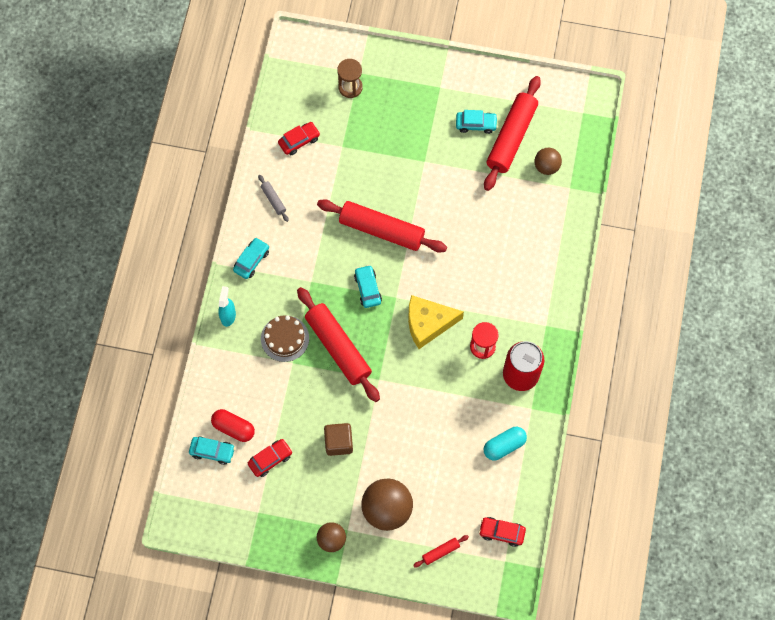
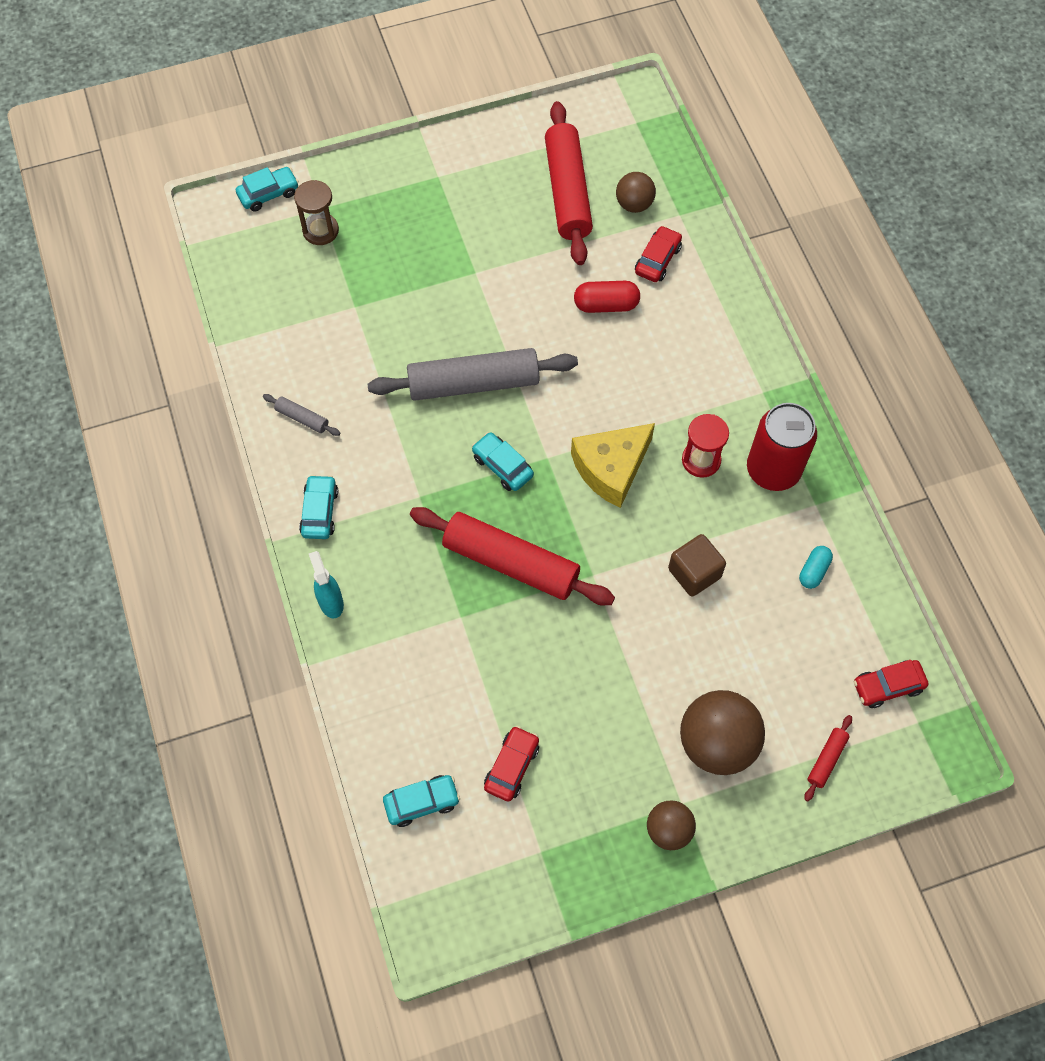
camera: 30 degrees left, 5 degrees down
red capsule [211,409,255,442] -> red capsule moved to [574,281,640,313]
brown cake [261,315,309,362] -> none
red car [278,122,320,155] -> red car moved to [635,226,682,282]
red rolling pin [317,199,447,253] -> grey rolling pin [368,348,578,401]
brown cube [324,423,353,456] -> brown cube moved to [668,534,726,596]
turquoise car [456,110,498,134] -> turquoise car moved to [236,167,299,212]
turquoise capsule [484,427,527,460] -> turquoise capsule [799,546,833,589], size x0.66

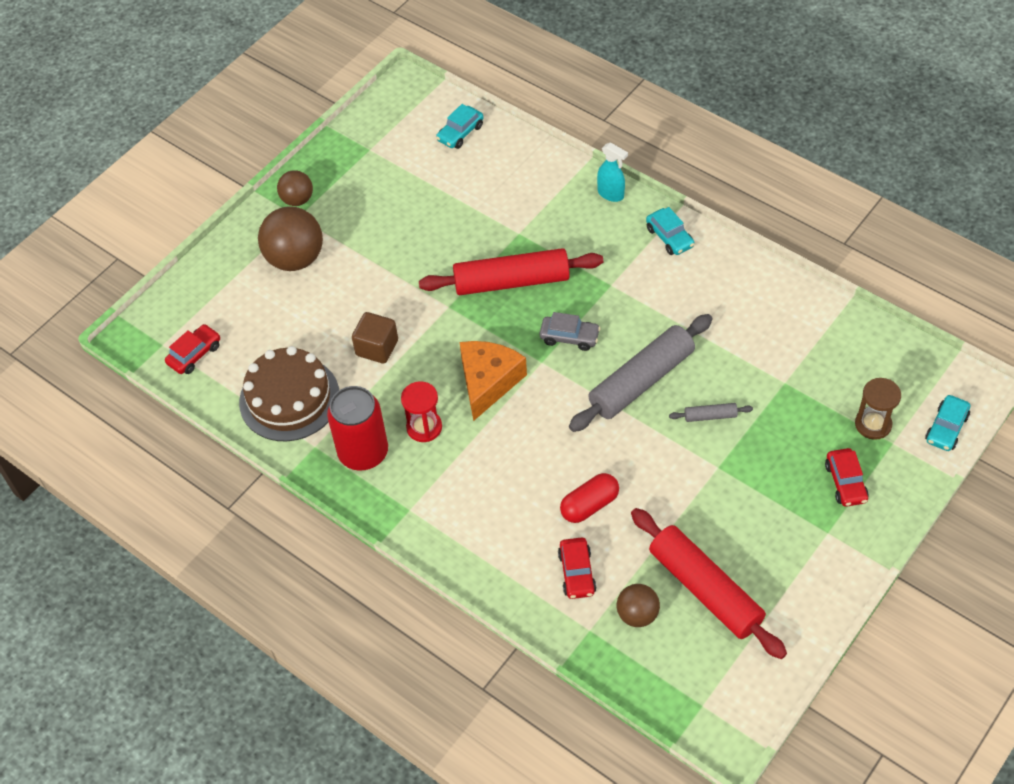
camera: 150 degrees right, 10 degrees down
grey rolling pin [263,394,340,436] -> grey rolling pin moved to [669,403,753,422]
turquoise car [472,432,534,491] -> grey car [540,312,600,351]
red car [484,726,539,801] -> red car moved to [825,448,869,507]
yellow cheese [571,423,655,508] -> orange cheese [460,341,527,421]
turquoise capsule [799,546,833,589] -> brown cake [239,346,339,441]
red rolling pin [804,715,852,802] -> none

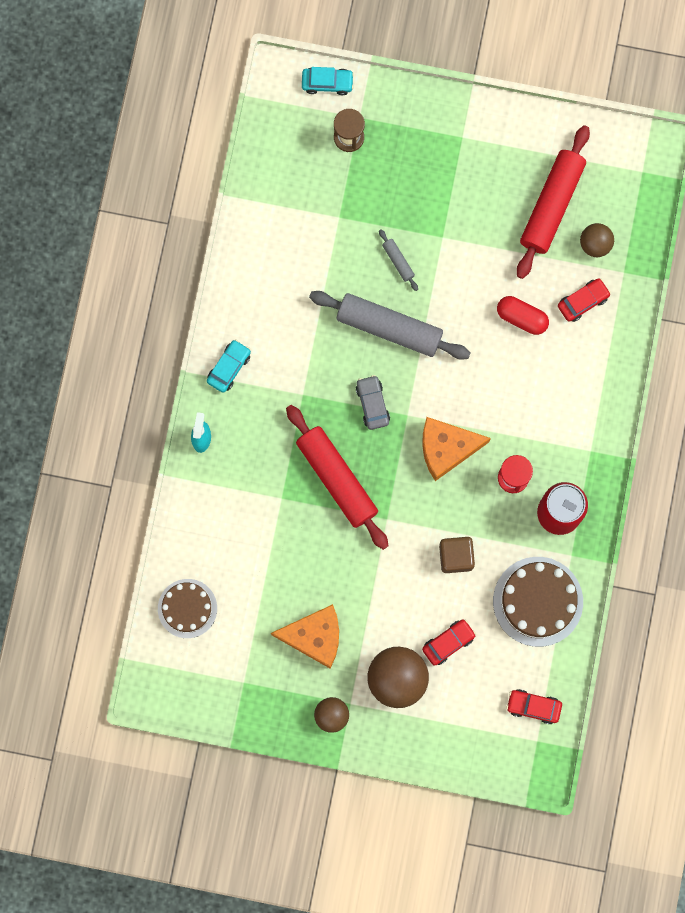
camera: 120 degrees left, 25 degrees up
turquoise car [436,104,484,149] -> brown cake [158,579,217,638]
red car [825,448,869,507] -> red car moved to [422,619,476,666]
none -> orange cheese [271,604,339,669]

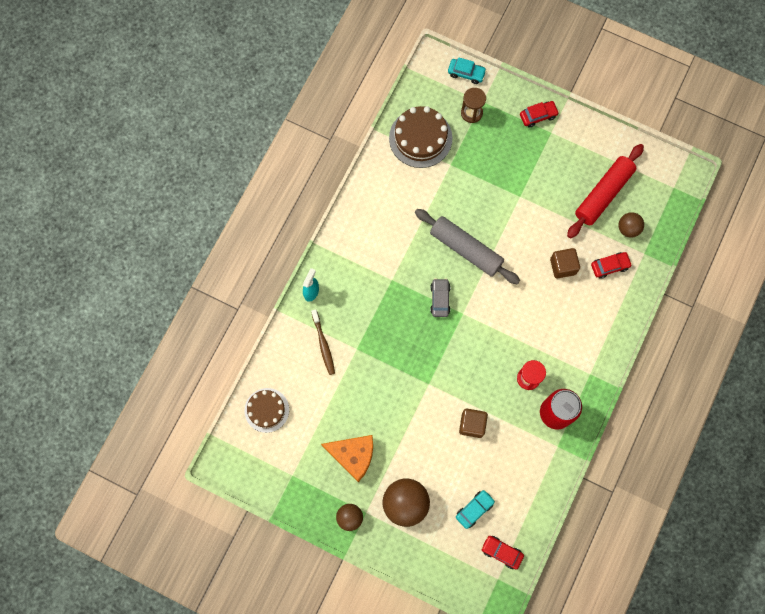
camera: 15 degrees right, 5 degrees down
turquoise car [207,340,251,393] -> turquoise car moved to [456,490,495,529]
red rolling pin [286,405,388,550] -> none
grey rolling pin [379,229,418,291] -> none
orange cheese [422,417,491,481] -> none
red car [422,619,476,666] -> red car moved to [520,101,559,128]
brown cake [493,557,583,647] -> brown cake moved to [389,106,452,168]
red capsule [497,296,549,335] -> brown cube [550,248,580,278]
none -> brown toothbrush [311,309,335,375]

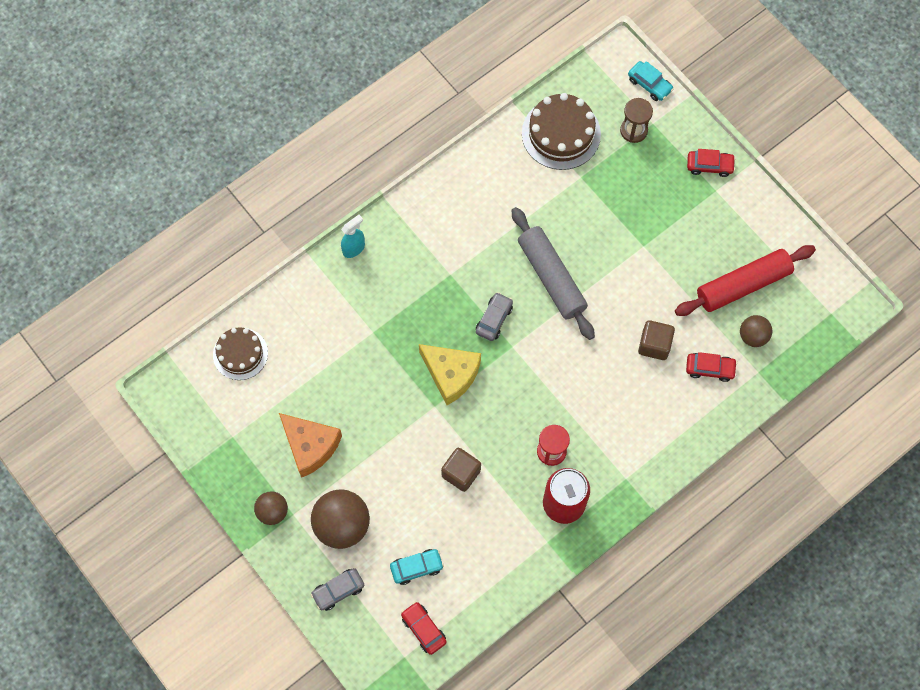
camera: 25 degrees right, 5 degrees down
brown toothbrush [311,309,335,375] -> none
none -> grey car [311,568,364,611]
none -> yellow cheese [419,344,481,405]

